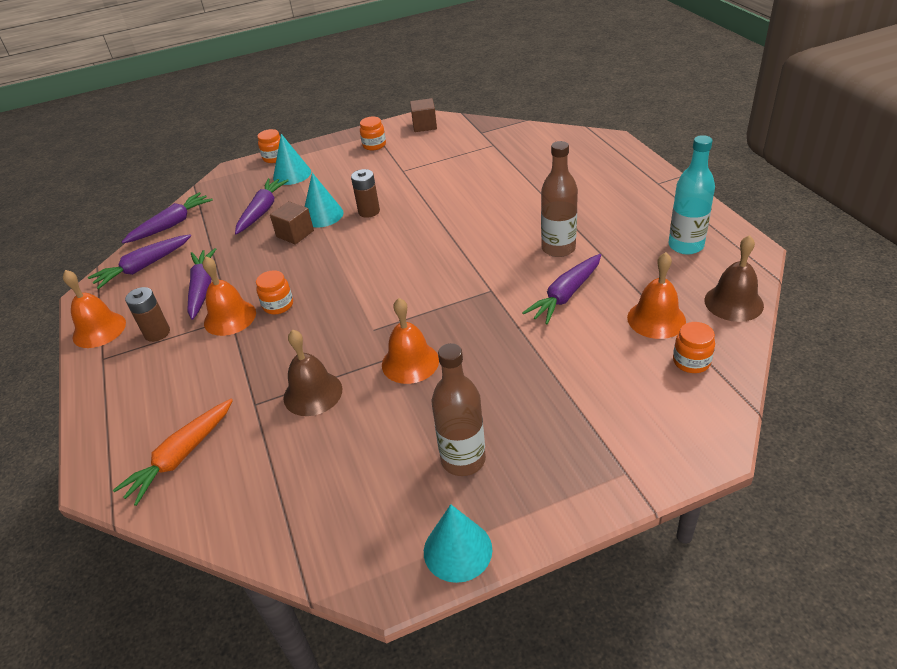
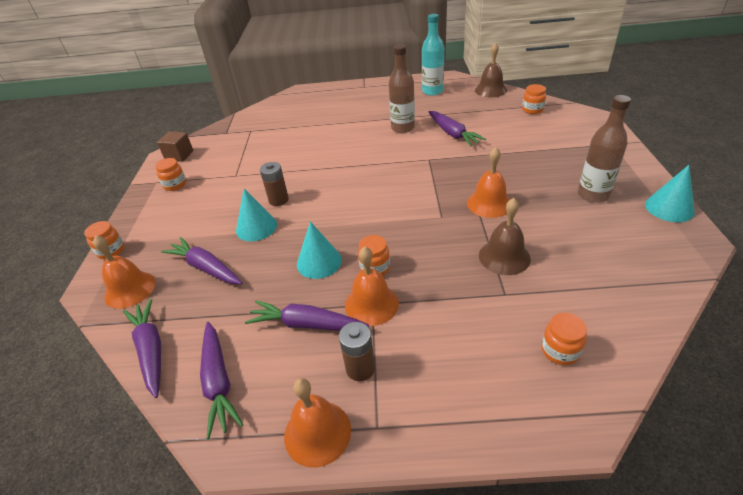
camera: 70 degrees left, 0 degrees up
orange carrot [113,399,233,506] -> orange jar [541,313,587,365]
brown cube [270,201,314,244] -> none
turquoise cone [273,134,311,185] -> turquoise cone moved to [297,221,342,279]
orange bell [627,252,686,339] -> orange bell moved to [93,235,156,309]

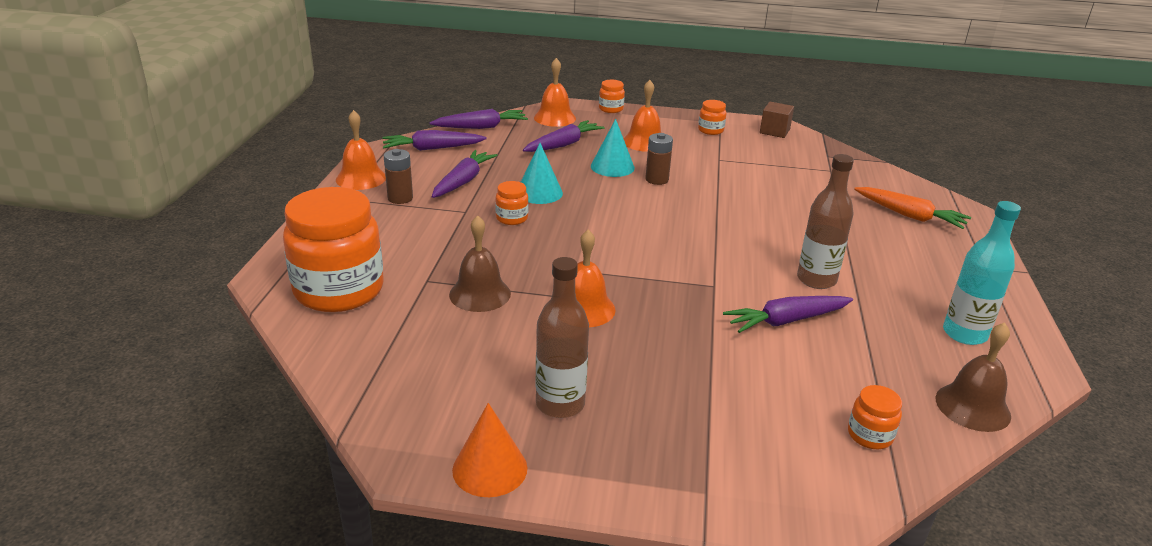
camera: 95 degrees right, 10 degrees down
orange bell [345,246,399,326] -> orange bell moved to [623,80,661,152]
orange jar [541,313,587,365] -> orange jar [283,187,384,312], size x2.38
turquoise cone [645,165,695,222] -> orange cone [452,403,527,497]
none -> orange carrot [854,187,971,229]

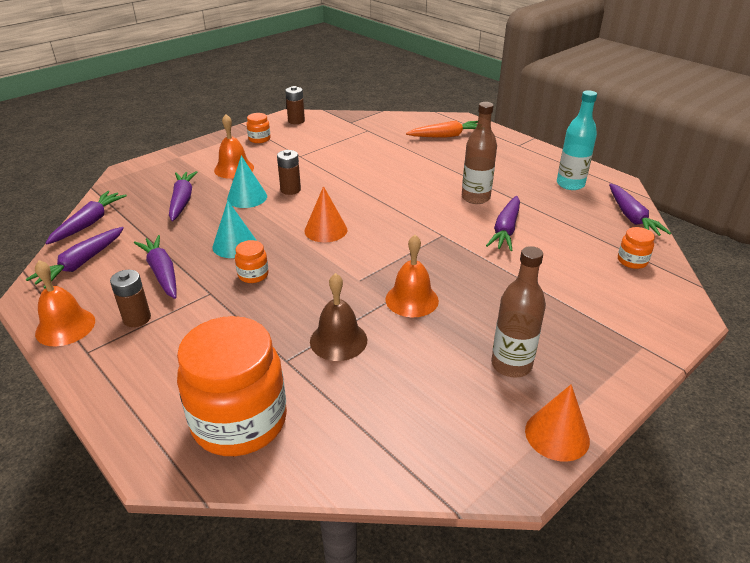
camera: 50 degrees left, 5 degrees up
orange bell [534,58,576,127] -> none
orange jar [599,80,625,113] -> none
brown cube [760,102,794,138] -> brown battery [285,86,305,124]
brown bell [936,322,1011,432] -> purple carrot [609,183,671,236]
none -> orange cone [305,186,347,242]

